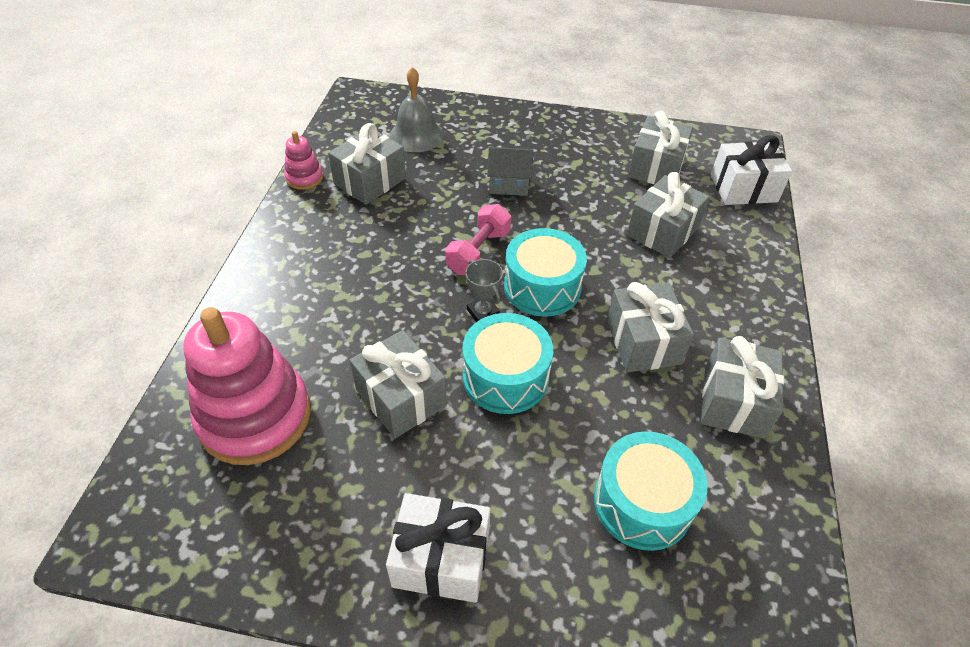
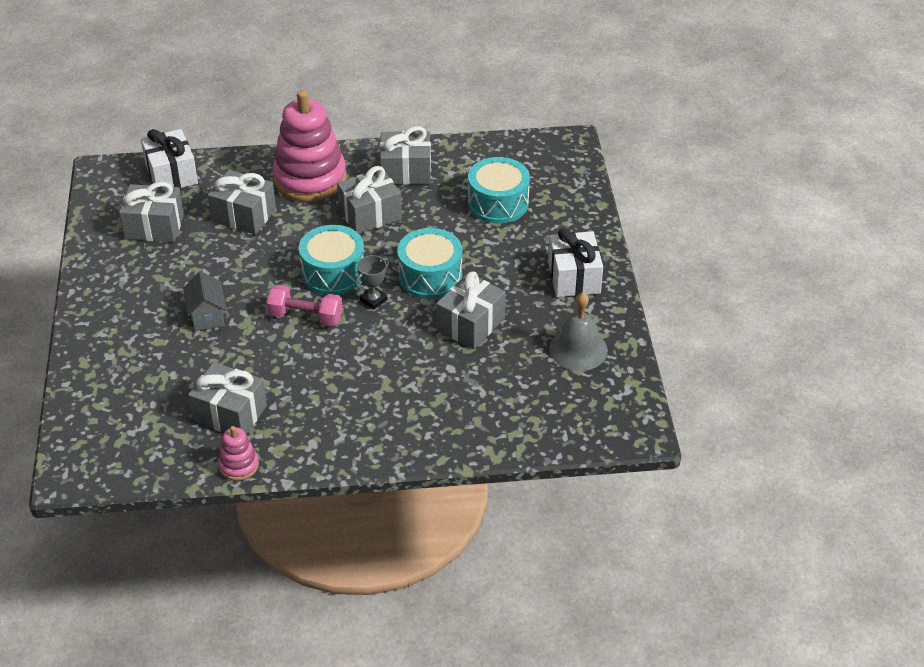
camera: 105 degrees left, 5 degrees down
pink stacking toy [183,307,311,465] -> pink stacking toy moved to [272,90,347,202]
grey bell [389,67,444,152] -> grey bell moved to [549,292,608,371]

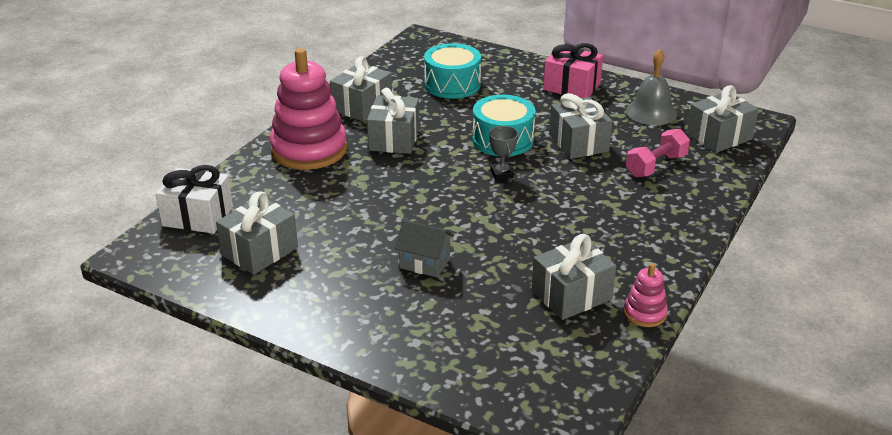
camera: 55 degrees left, 10 degrees down
grey gift [208,170,276,235] -> grey gift moved to [687,85,759,153]
pink dumbbell [266,285,343,326] -> pink dumbbell moved to [626,129,690,177]
turquoise drum [299,225,364,295] -> none
white gift [548,228,603,297] -> pink gift [543,43,603,99]

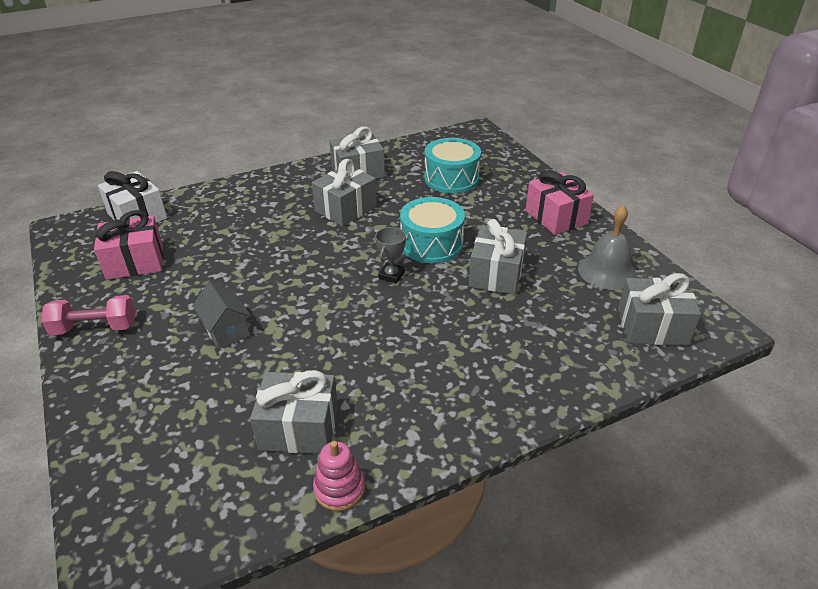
camera: 35 degrees right, 5 degrees up
grey gift [216,191,298,275] -> pink gift [94,210,163,280]
pink stacking toy [270,48,347,170] -> none
pink dumbbell [626,129,690,177] -> pink dumbbell moved to [41,295,135,335]

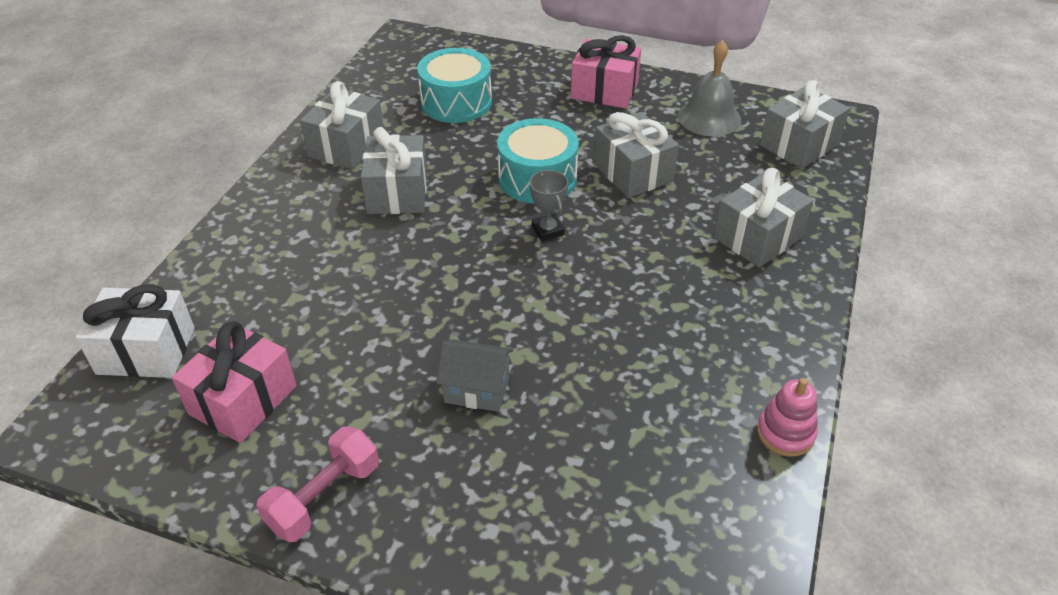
camera: 45 degrees left, 5 degrees up
grey gift [250,370,338,454] -> grey gift moved to [713,168,813,268]

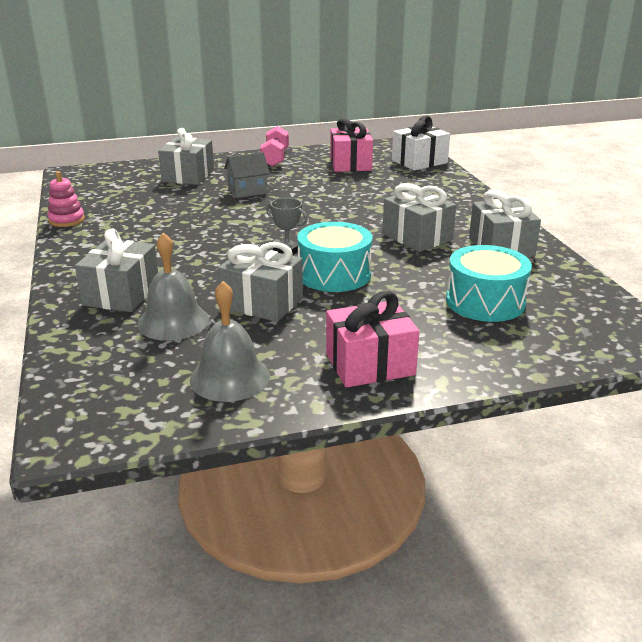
camera: 145 degrees right, 15 degrees down
grey gift [760,80,850,169] -> grey gift moved to [158,128,214,185]
none -> grey bell [137,232,209,341]

